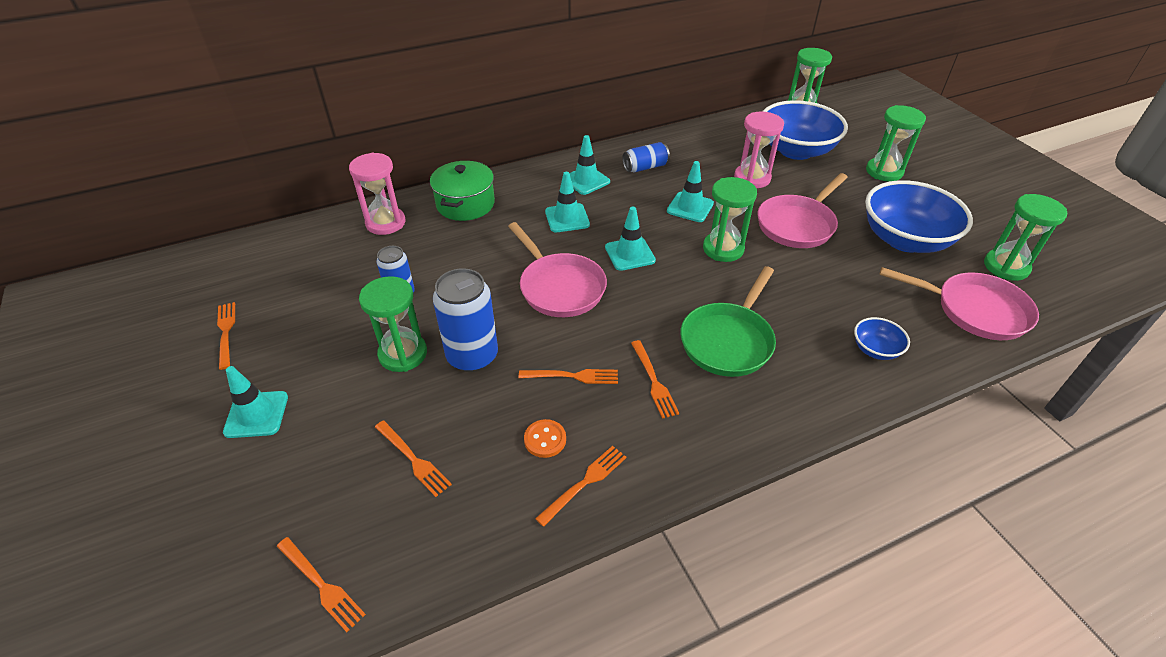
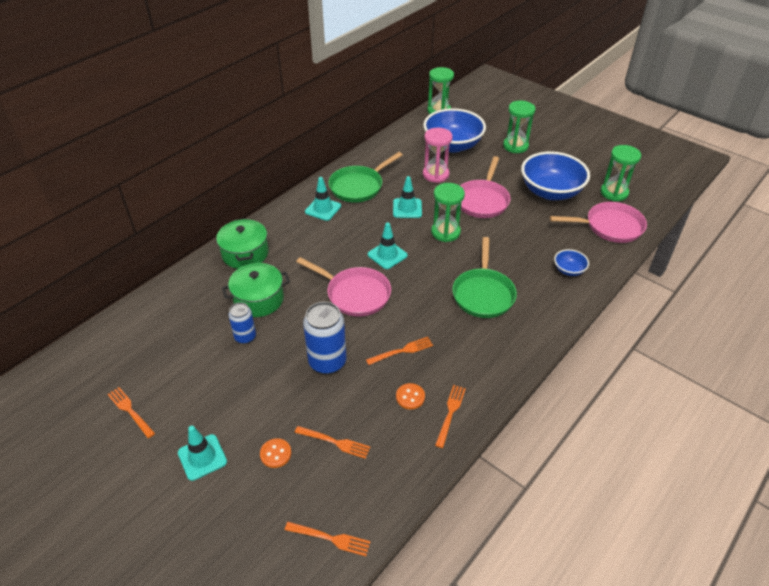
camera: 25 degrees left, 0 degrees up
pink hourglass [349,152,406,235] -> none
green hourglass [359,276,427,372] -> none
turquoise traffic cone [545,172,590,232] -> none
blue can [622,142,670,173] -> green pan [328,152,403,203]
orange fork [631,340,679,419] -> none
none -> green pot [222,263,290,317]
none -> orange button [260,438,291,468]

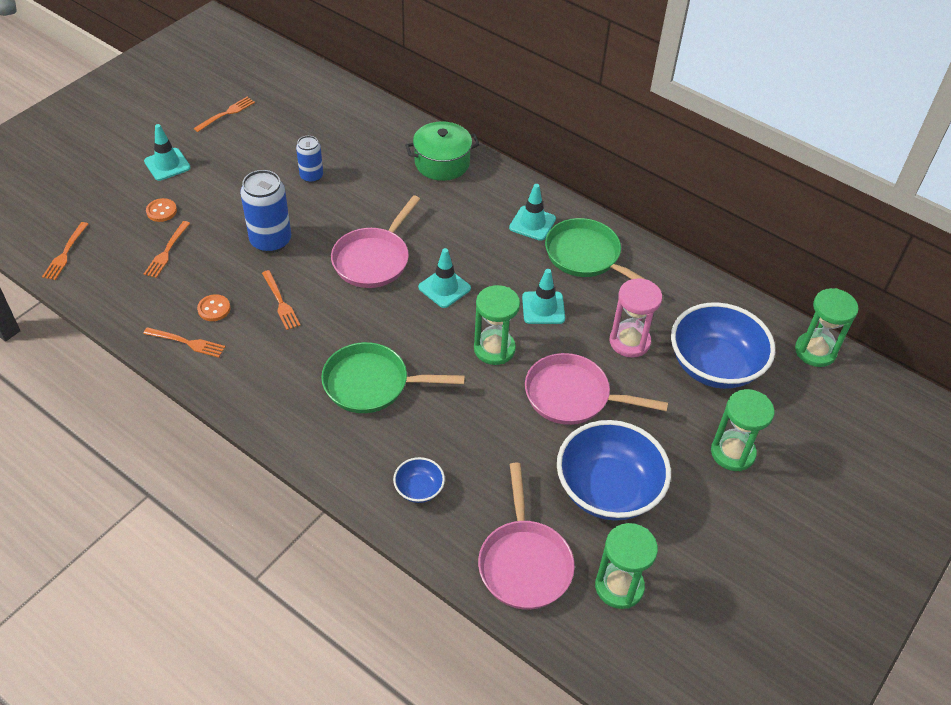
camera: 85 degrees right, 5 degrees up
green pot [222,263,290,317] -> none

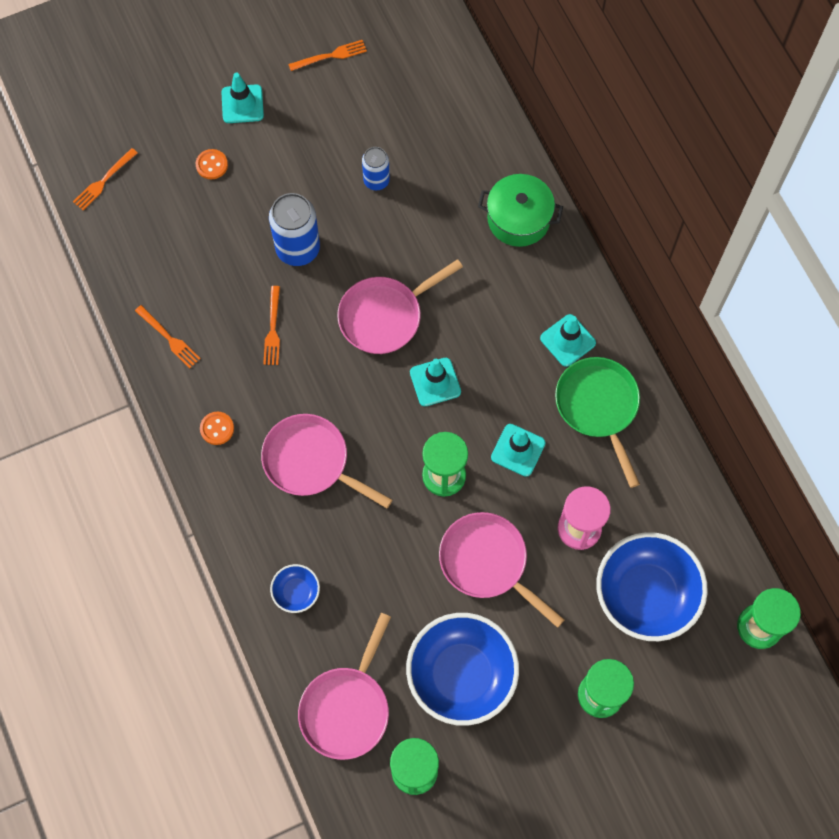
camera: 30 degrees right, 20 degrees up
orange fork [144,221,190,278] -> none
orange button [197,294,230,321] -> orange button moved to [200,412,234,445]
green pan [321,342,465,413] -> pink pan [261,414,392,508]

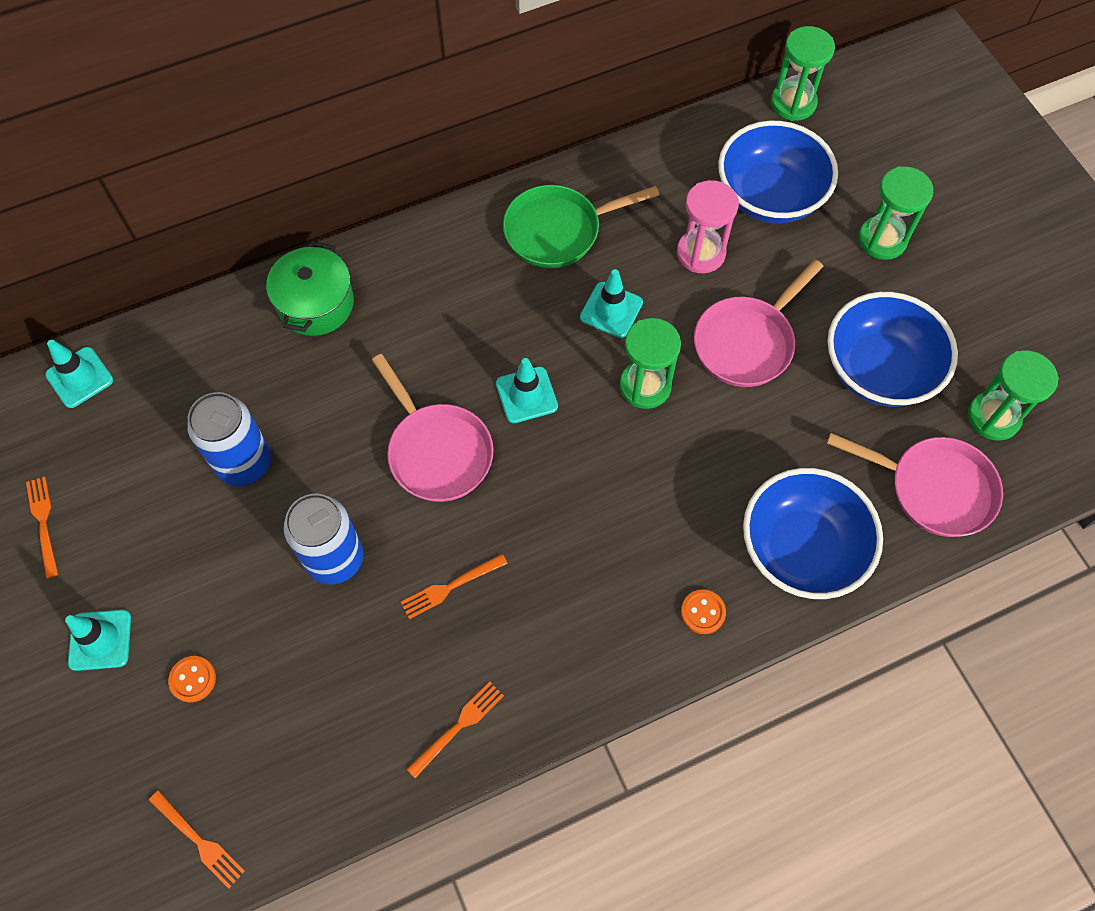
camera: 90 degrees left, 5 degrees down
orange button [200,412,234,445] -> orange button moved to [681,589,726,634]
pink pan [261,414,392,508] -> none
orange fork [263,286,280,365] -> orange fork turned 150 degrees clockwise [401,554,508,619]
blue bowl [270,564,320,613] -> blue bowl [743,468,883,599], size x2.20
blue can [362,147,390,190] -> blue can [187,392,271,486], size x1.68
turquoise traffic cone [540,314,596,367] -> turquoise traffic cone moved to [45,340,113,408]

